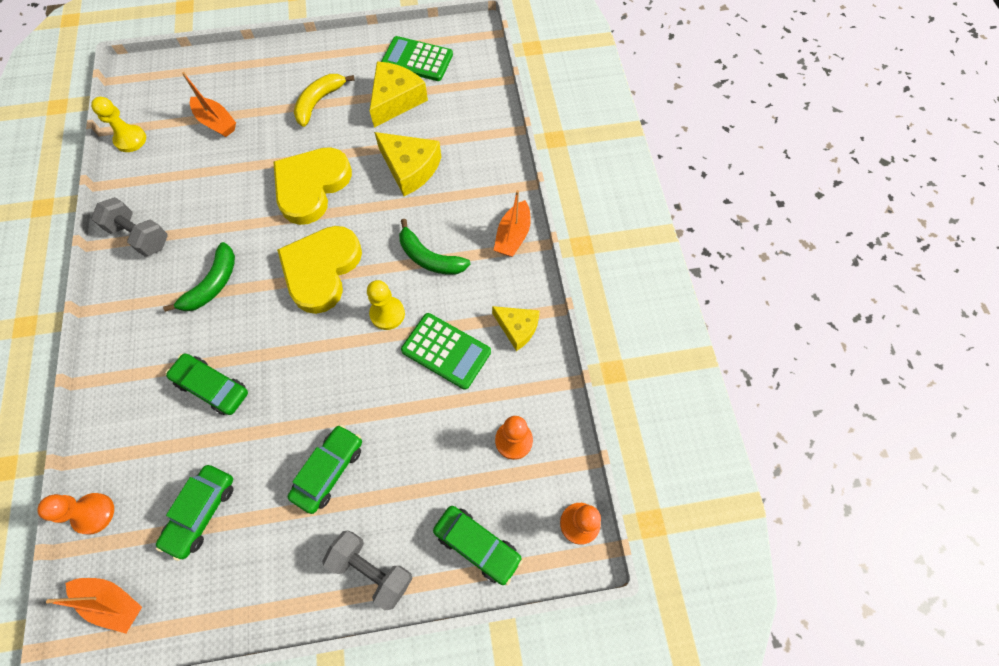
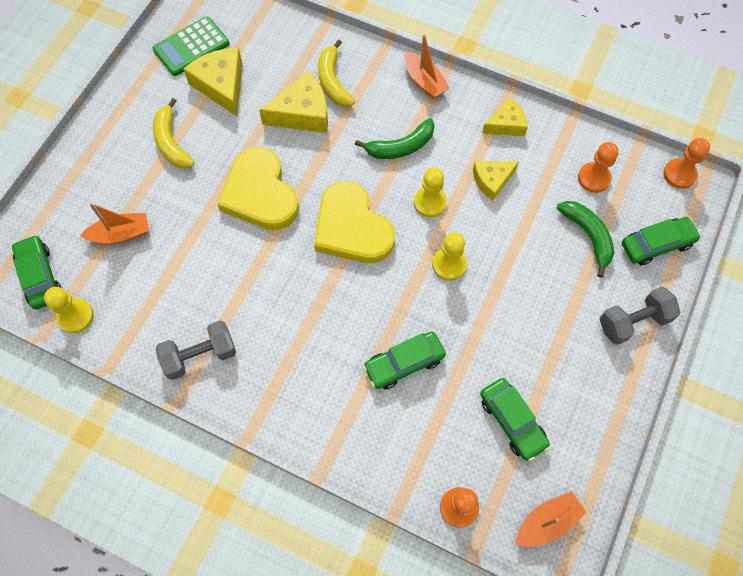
camera: 55 degrees left, 0 degrees up
green banana [163,242,235,312] -> green banana moved to [557,201,614,278]
green car [288,425,362,514] -> green car moved to [12,235,62,309]
green calculator [401,313,491,390] -> yellow cheese [473,161,519,201]
none -> yellow banana [318,39,355,107]
none -> yellow pawn [432,232,467,281]

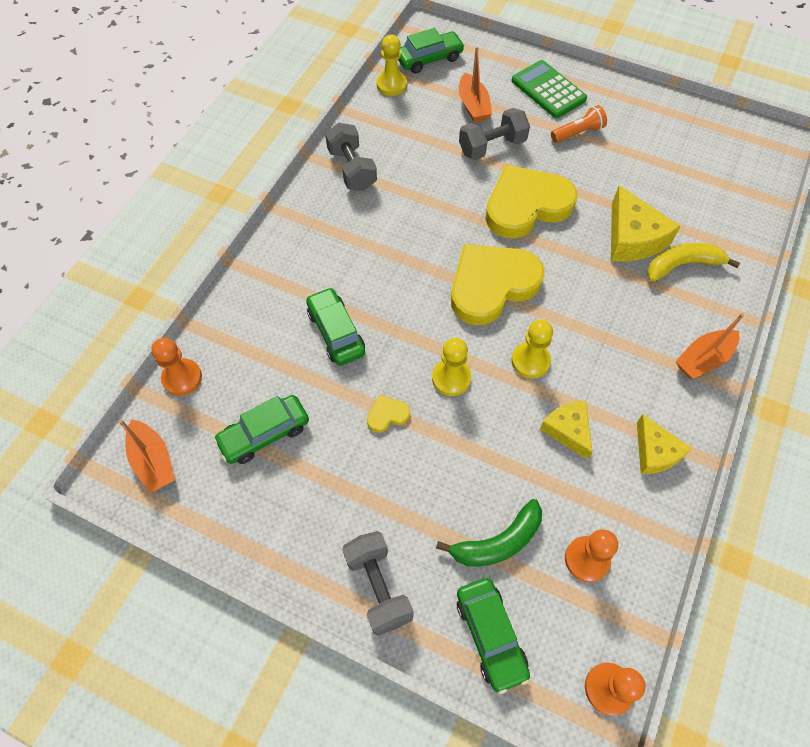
camera: 90 degrees right, 5 degrees down
green calculator [153,16,229,76] -> green calculator moved to [511,60,587,118]
yellow banana [153,98,194,168] -> orange flashlight [551,105,607,143]
yellow cheese [183,48,243,116] -> none
green banana [355,118,435,159] -> none
none -> yellow heart [367,395,410,433]
none -> grey dumbbell [459,108,530,160]

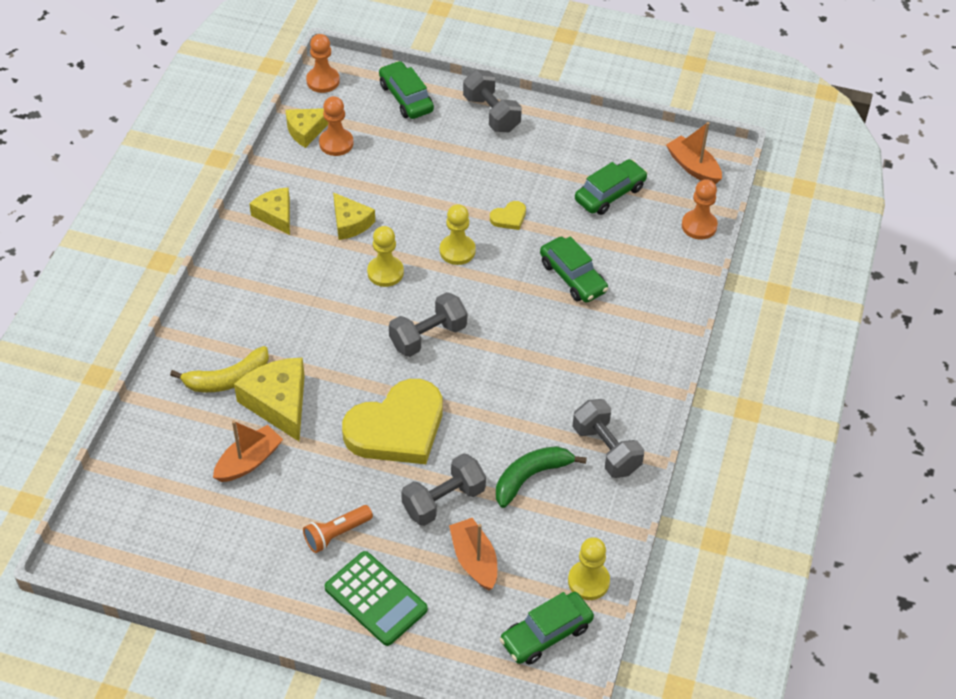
camera: 170 degrees right, 10 degrees down
green banana [436,499,542,566] -> green banana moved to [496,446,587,508]
yellow heart [451,244,545,325] -> grey dumbbell [389,292,467,357]
orange boat [676,313,744,379] -> orange boat moved to [213,420,283,482]
none -> yellow cheese [286,108,328,148]

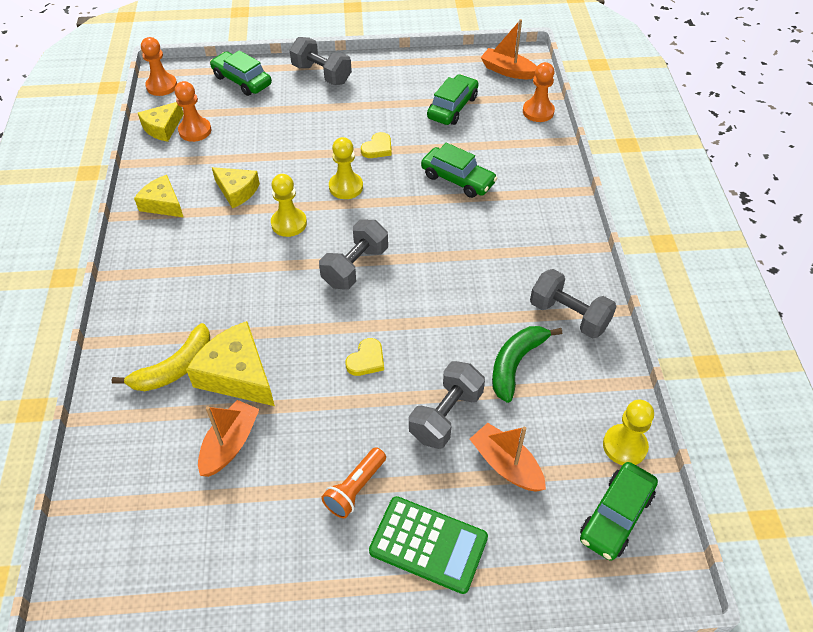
camera: 20 degrees left, 0 degrees up
yellow heart [342,379,443,464] -> yellow heart [346,338,384,376], size x0.40

